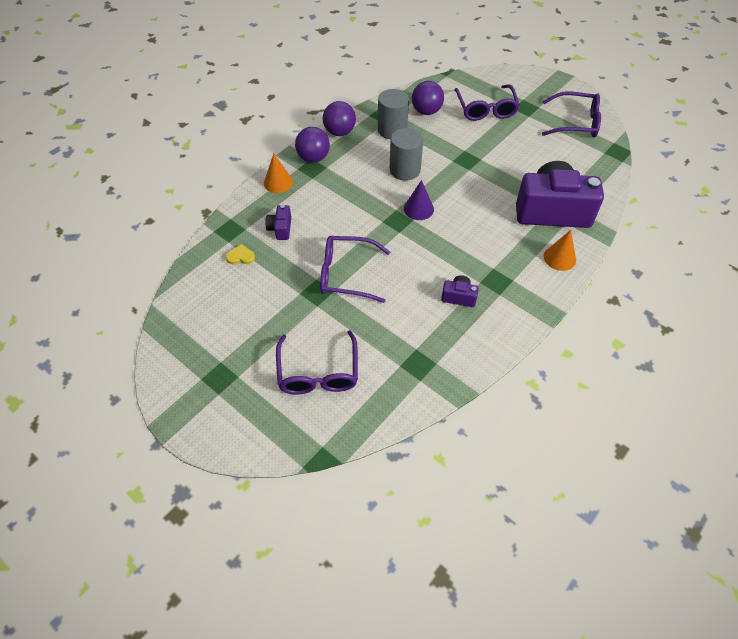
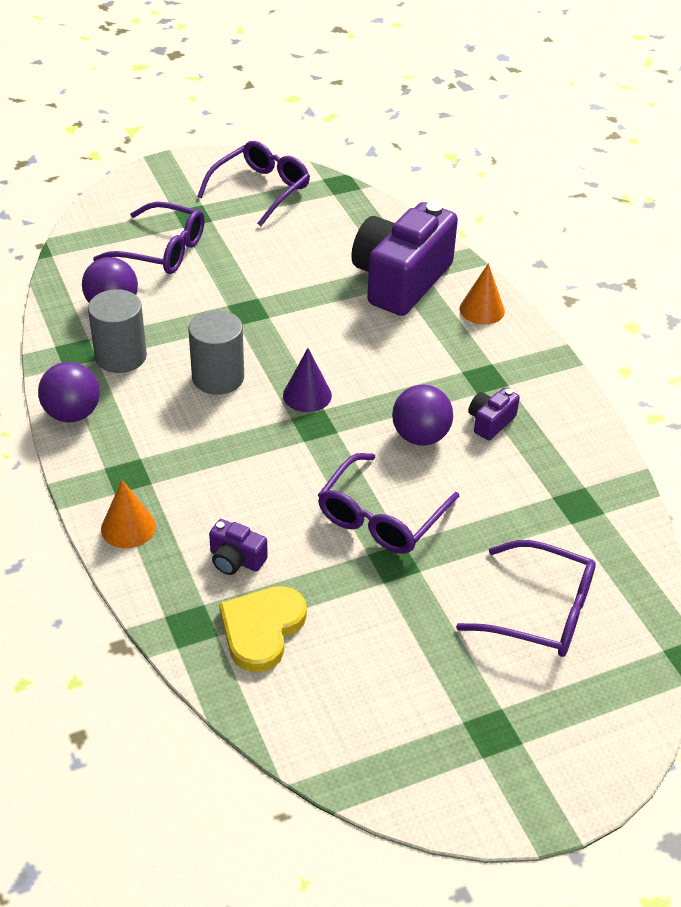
camera: 65 degrees left, 10 degrees down
yellow heart [226,244,255,264] -> yellow heart [219,586,307,672], size x1.96
purple ball [295,127,330,163] -> purple ball moved to [392,384,453,446]

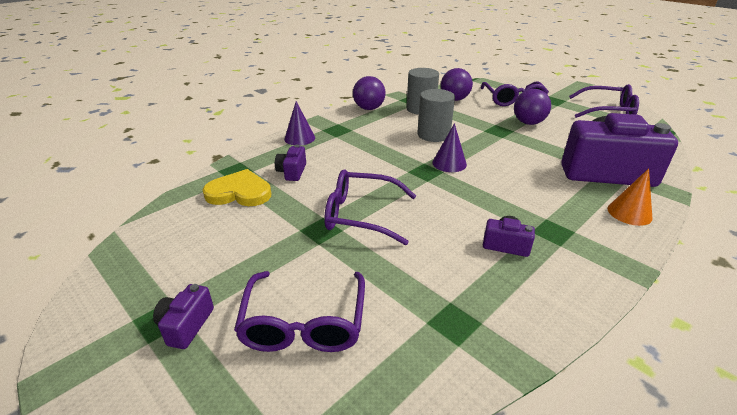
camera: 70 degrees right, 10 degrees down
orange cone [101,480,156,548] -> purple cone [284,101,315,146]
purple ball [392,384,453,446] -> purple ball moved to [514,89,551,125]
none -> purple camera [153,284,214,349]

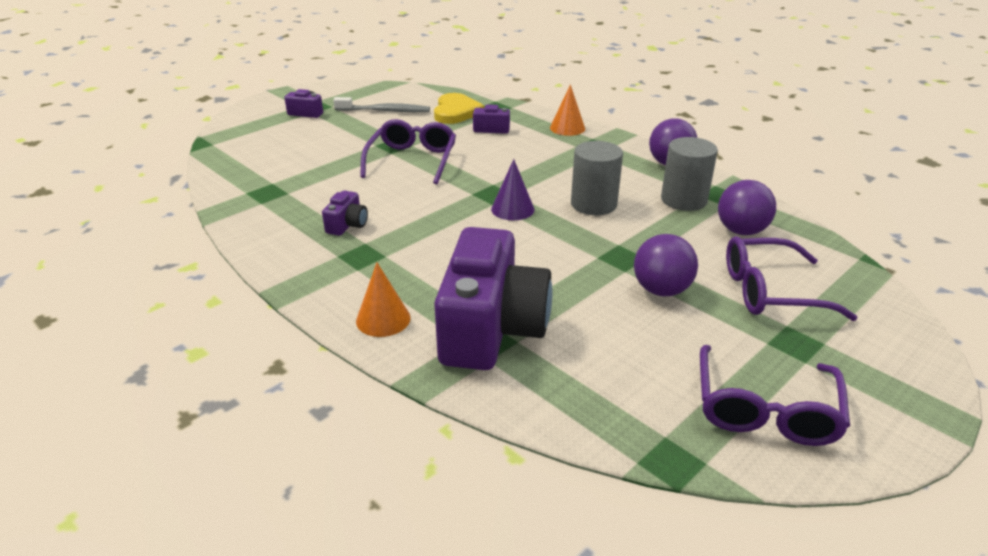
camera: 90 degrees right, 0 degrees up
purple glasses [234,271,365,352] -> none
purple cone [284,101,315,146] -> orange cone [550,85,585,136]
none -> grey toothbrush [333,97,430,112]

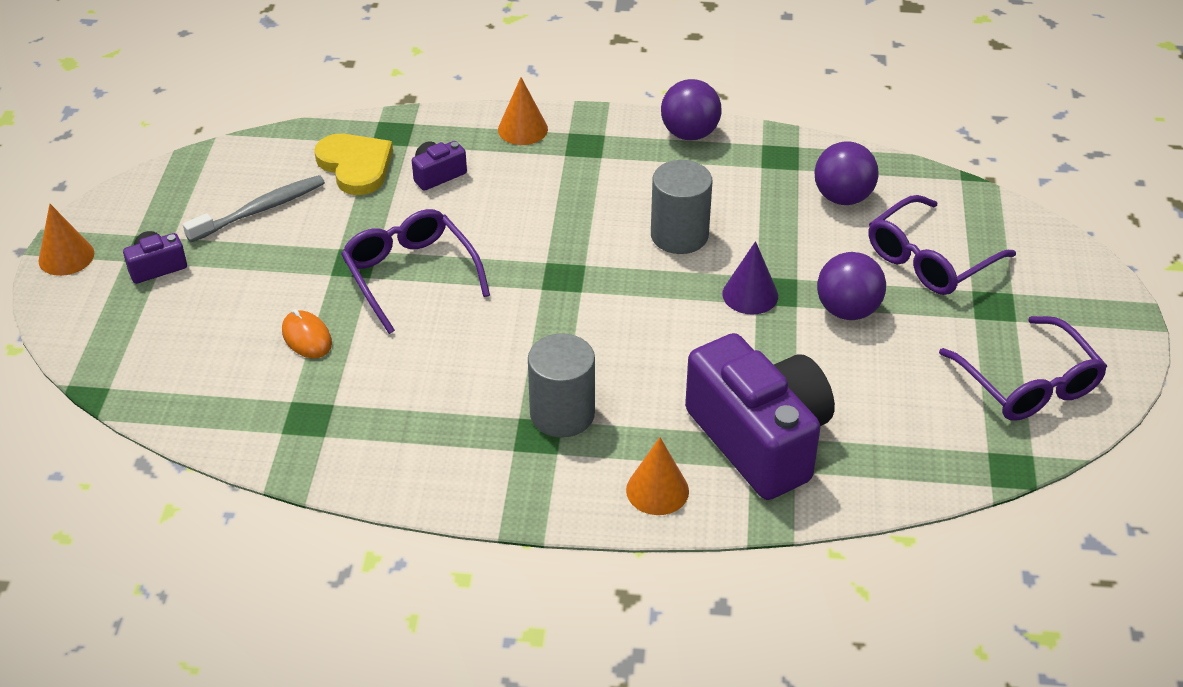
camera: 40 degrees left, 10 degrees up
purple camera [322,191,368,236] -> none
purple cone [491,159,535,220] -> purple cone moved to [722,241,778,315]
grey cylinder [661,137,718,211] -> grey cylinder moved to [528,333,595,438]
none -> orange cone [38,204,94,276]
none -> orange mouse [282,309,332,358]

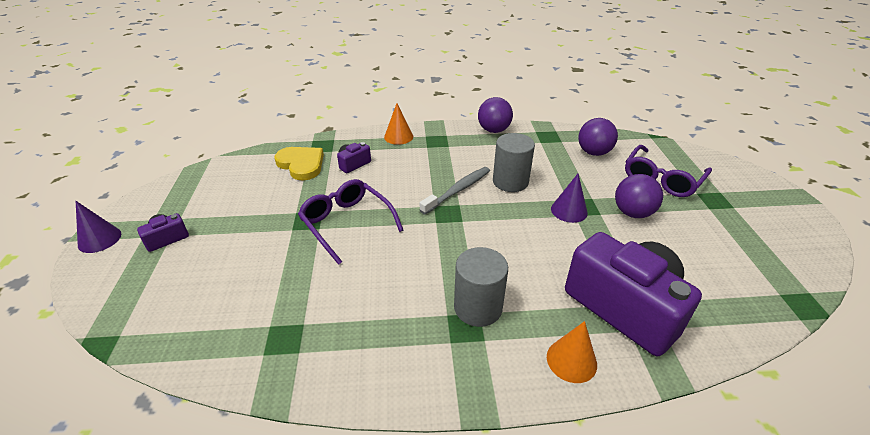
camera: 10 degrees left, 5 degrees down
orange cone [38,204,94,276] -> purple cone [76,201,121,253]
grey toothbrush [183,175,325,242] -> grey toothbrush moved to [420,167,490,214]
orange mouse [282,309,332,358] -> none
purple glasses [939,316,1107,421] -> none

